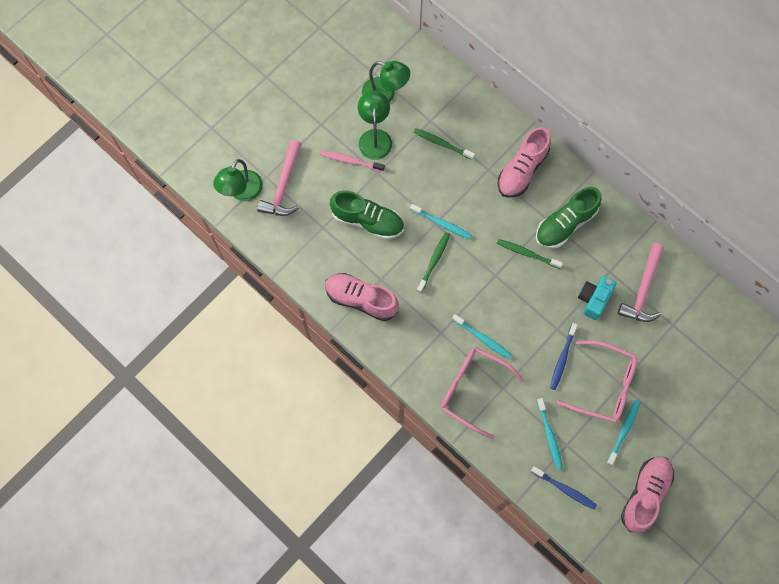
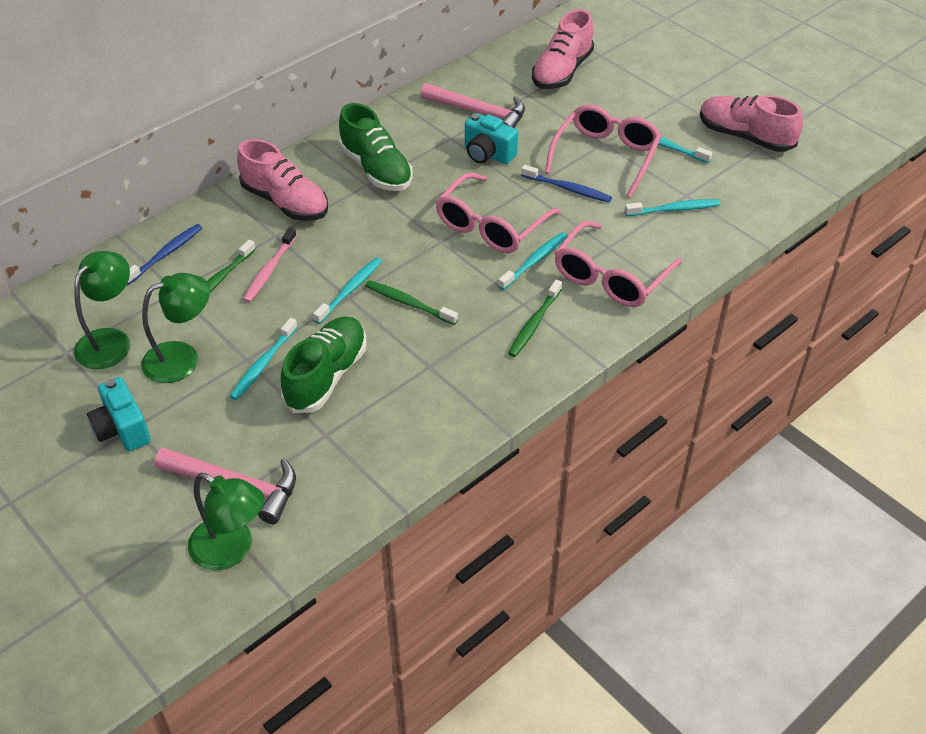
camera: 85 degrees left, 25 degrees down
pink toothbrush [320,150,385,171] -> pink toothbrush moved to [243,227,296,302]
pink shoe [325,273,399,321] -> pink shoe moved to [532,9,594,89]
green lamp [358,91,392,160] -> green lamp turned 150 degrees clockwise [141,273,210,383]
green toothbrush [497,239,563,269] -> green toothbrush moved to [508,280,562,357]
blue toothbrush [531,466,597,510] -> blue toothbrush moved to [127,224,202,285]
none -> turquoise camera [87,377,151,451]
none -> turquoise toothbrush [230,318,298,400]
none -> pink glasses [436,172,561,253]

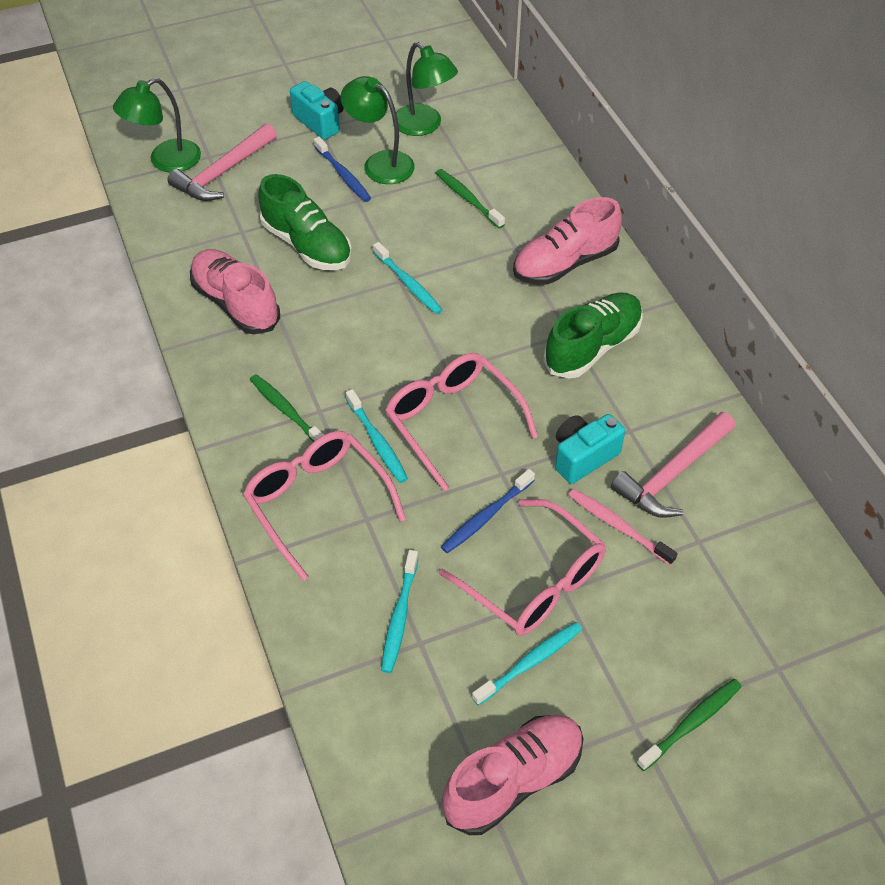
camera: 110 degrees right, 5 degrees up
turquoise camera [87,377,151,451] -> turquoise camera turned 60 degrees clockwise [290,81,344,140]
blue toothbrush [127,224,202,285] -> blue toothbrush moved to [314,137,371,202]
green lamp [141,273,210,383] -> green lamp turned 135 degrees clockwise [341,76,415,184]
turquoise toothbrush [230,318,298,400] -> none
pink toothbrush [243,227,296,302] -> pink toothbrush moved to [569,489,678,565]
green shoe [339,103,413,191] -> green shoe turned 150 degrees clockwise [543,292,643,379]
green toothbrush [365,280,458,325] -> green toothbrush moved to [636,679,742,771]
pink shoe [532,9,594,89] -> pink shoe moved to [190,249,280,334]

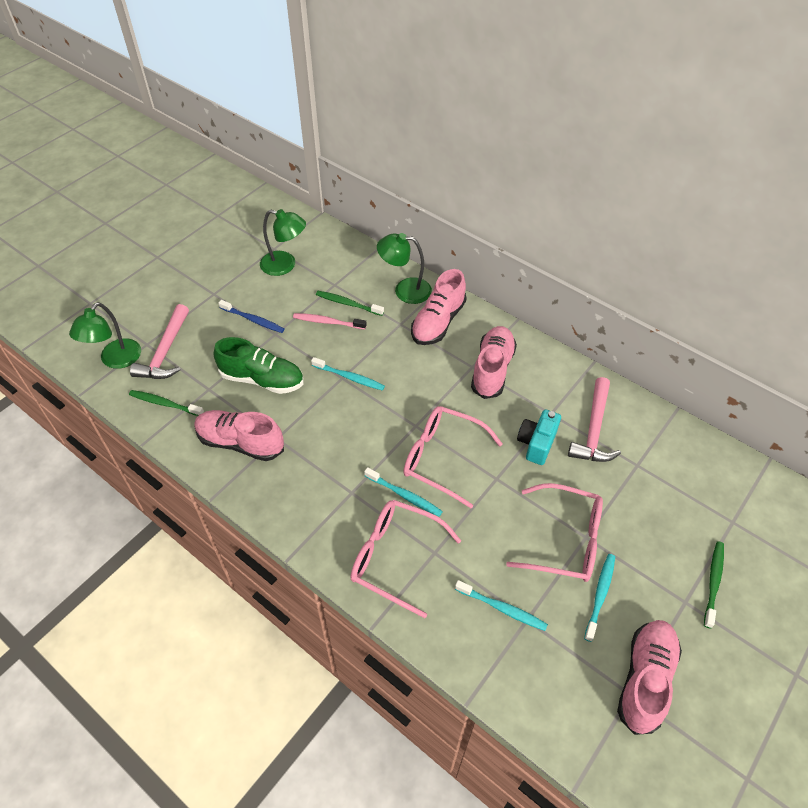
camera: 30 degrees left, 0 degrees up
green toothbrush [250,374,324,442] -> green toothbrush moved to [129,390,204,416]
turquoise camera [290,81,344,140] -> none
green lamp [341,76,415,184] -> green lamp moved to [377,233,432,304]
turquoise toothbrush [381,550,418,673] -> turquoise toothbrush turned 45 degrees counterclockwise [455,580,548,631]
blue toothbrush [441,469,535,553] -> none
green shoe [543,292,643,379] -> pink shoe [471,326,517,399]
pink toothbrush [569,489,678,565] -> pink toothbrush moved to [293,313,367,329]

